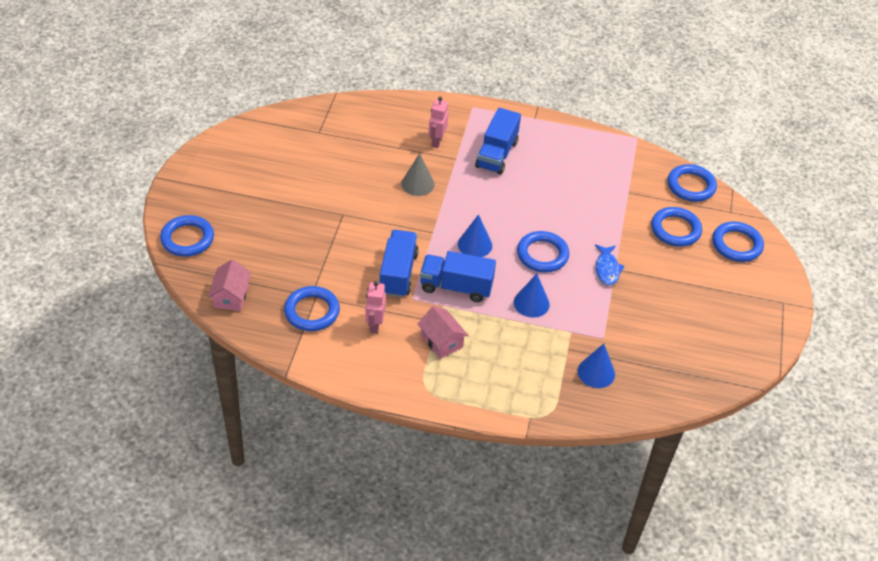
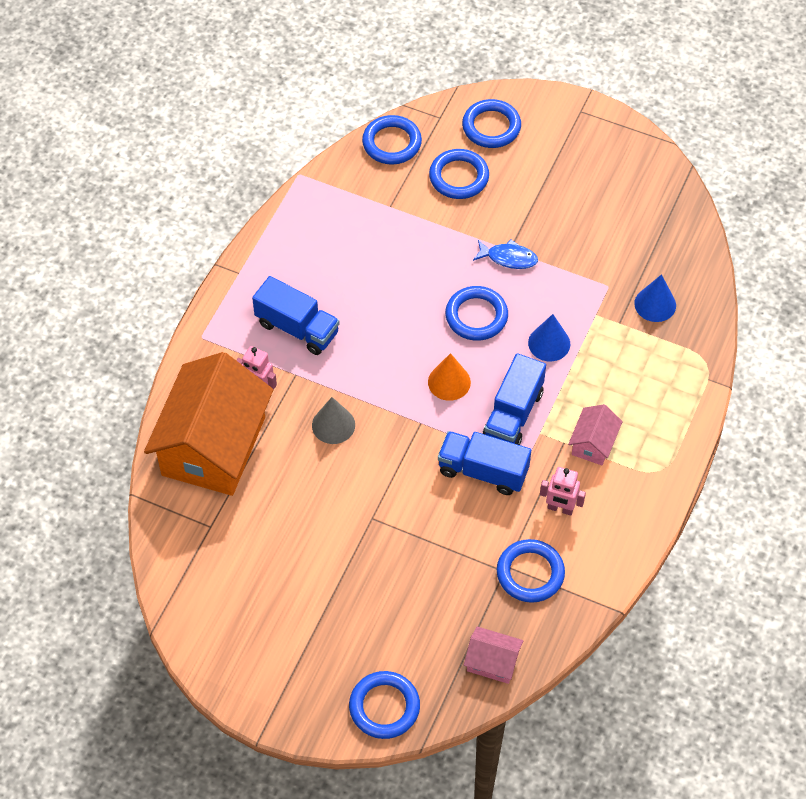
camera: 75 degrees left, 10 degrees up
pink house [417,306,469,359] -> pink house turned 45 degrees counterclockwise [568,404,623,465]
blue cone [458,214,492,257] -> orange cone [428,353,471,401]
none -> orange house [144,352,273,496]

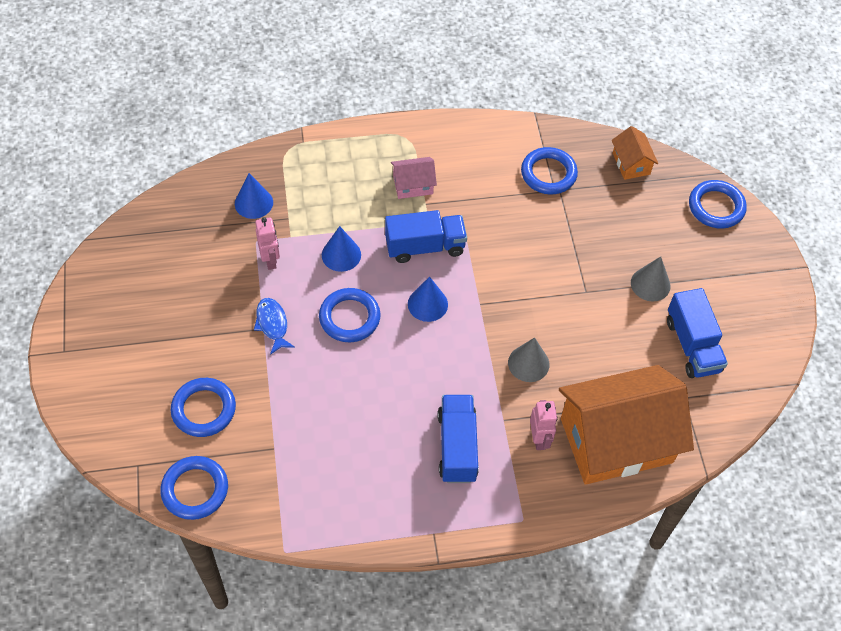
camera: 125 degrees left, 0 degrees up
orange cone [428,353,471,401] -> blue cone [408,276,448,322]
blue truck [438,431,531,495] -> blue truck moved to [667,288,728,378]
blue ring [462,99,521,148] -> none
pink house [464,626,523,684] -> orange house [612,126,658,180]
pink robot [540,467,586,515] -> pink robot moved to [255,217,280,270]
none -> grey cone [631,256,670,301]

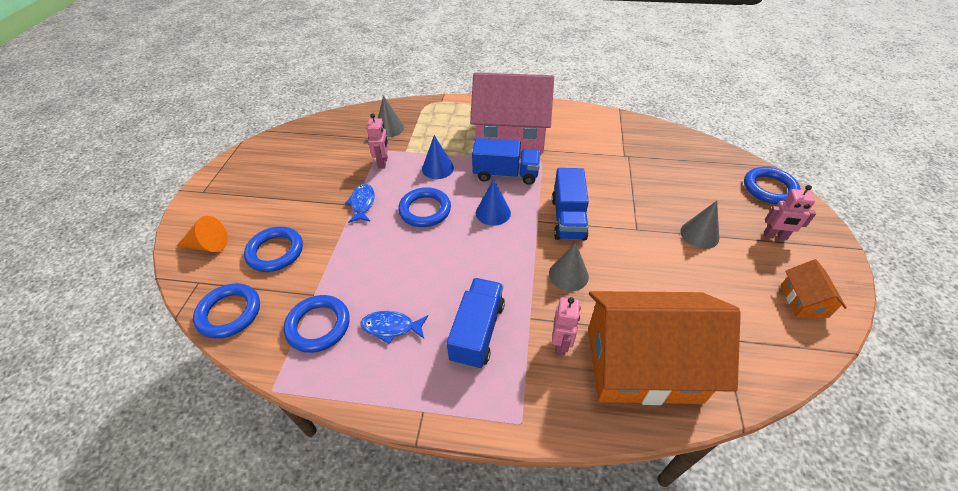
camera: 20 degrees right, 10 degrees down
blue cone [235,173,273,219] -> grey cone [378,95,404,137]
pink house [391,157,437,199] -> pink house [470,73,554,153], size x2.32
blue ring [521,147,578,194] -> blue ring moved to [283,295,350,353]
orange house [612,126,658,180] -> orange house moved to [781,259,847,318]
blue truck [667,288,728,378] -> blue truck moved to [552,168,589,241]
none -> orange cone [177,216,228,252]
none -> blue fish [360,311,428,344]
none -> pink robot [764,185,816,240]

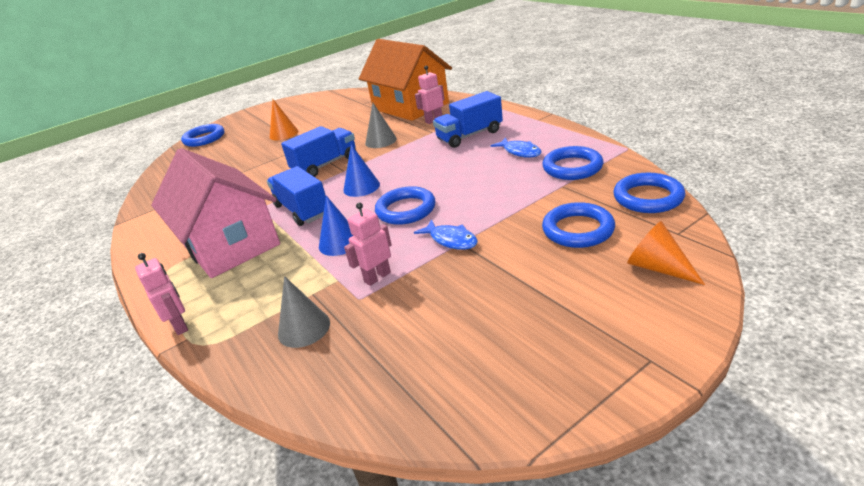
camera: 130 degrees left, 15 degrees down
blue fish [345,184,375,223] -> blue fish turned 90 degrees counterclockwise [414,219,478,250]
grey cone [680,201,719,249] -> orange cone [270,99,298,140]
pink robot [764,185,816,240] -> pink robot moved to [135,253,188,335]
orange house [781,259,847,318] -> none

